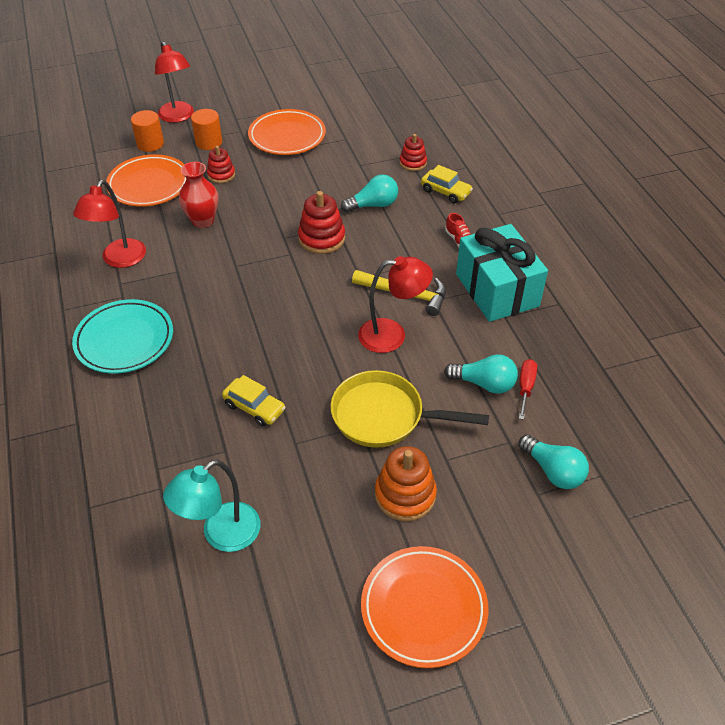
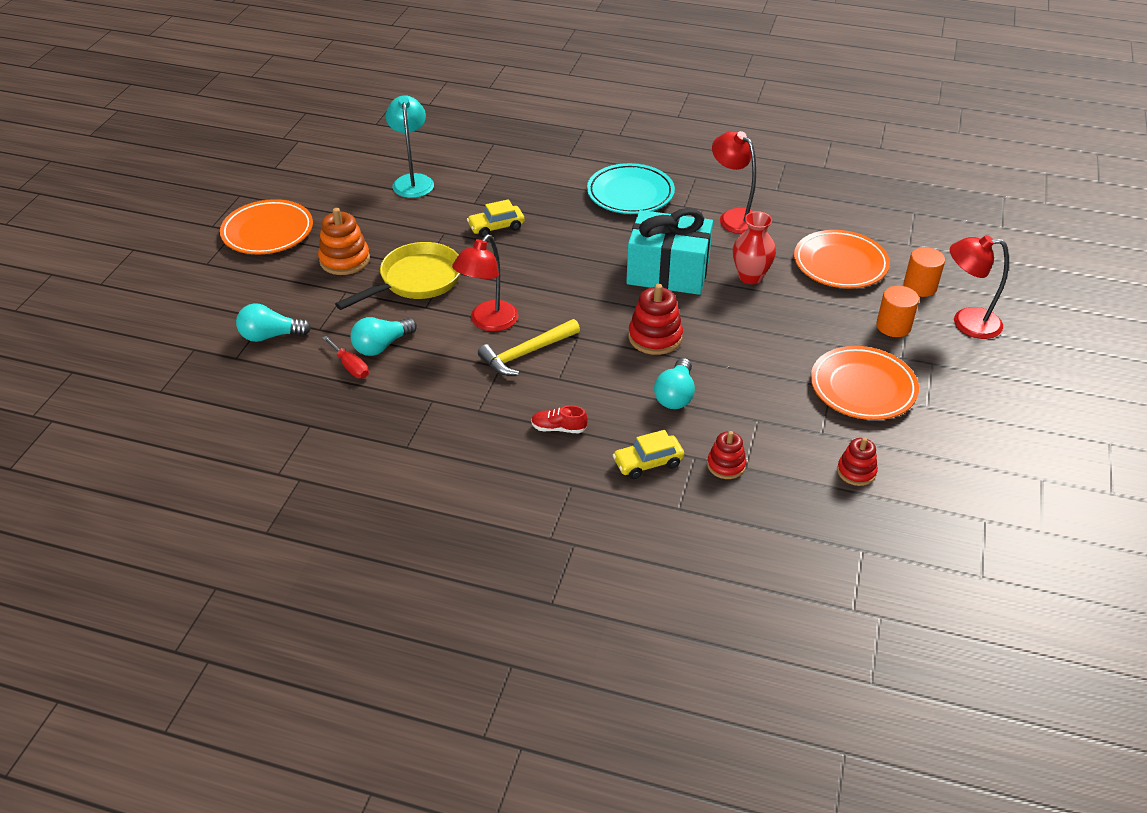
camera: 125 degrees right, 5 degrees down
red stacking toy [207,146,235,183] -> red stacking toy moved to [837,437,878,486]
turquoise gift [456,224,548,322] -> turquoise gift moved to [626,208,713,295]

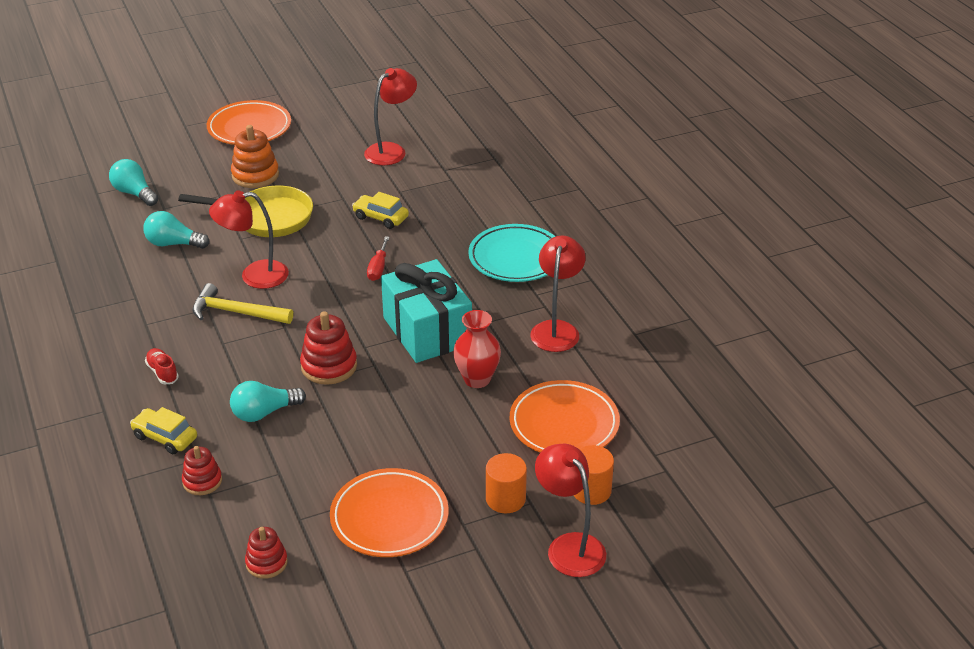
camera: 50 degrees right, 5 degrees down
red screwdriver [322,336,369,378] -> red screwdriver moved to [367,236,390,281]
turquoise lamp [386,95,434,198] -> red lamp [364,68,417,165]

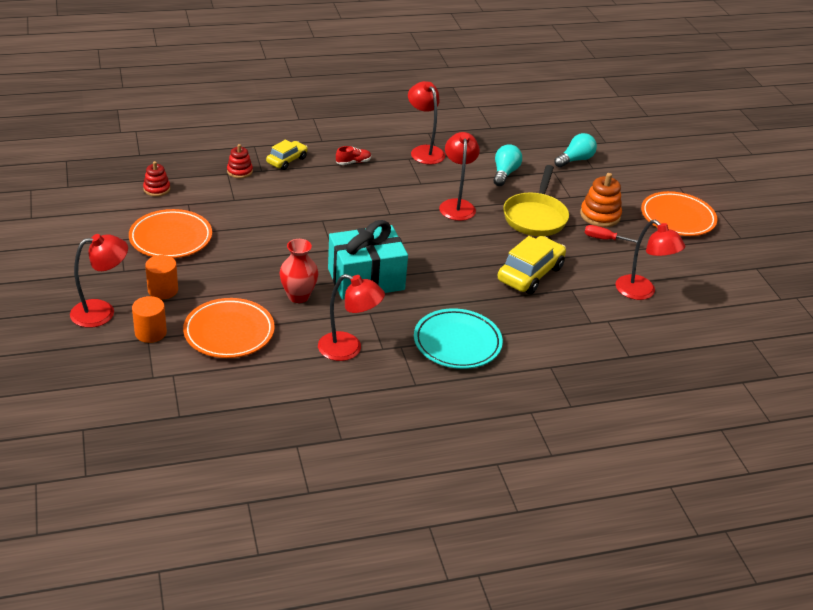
camera: 95 degrees right, 0 degrees up
yellow hammer [193,283,293,324] -> none
turquoise light bulb [230,381,306,422] -> none
red stacking toy [300,311,357,385] -> none
yellow car [352,192,409,229] -> yellow car [498,236,566,294], size x1.66
red screwdriver [367,236,390,281] -> red screwdriver moved to [584,225,638,243]
none -> red lamp [408,81,445,164]

